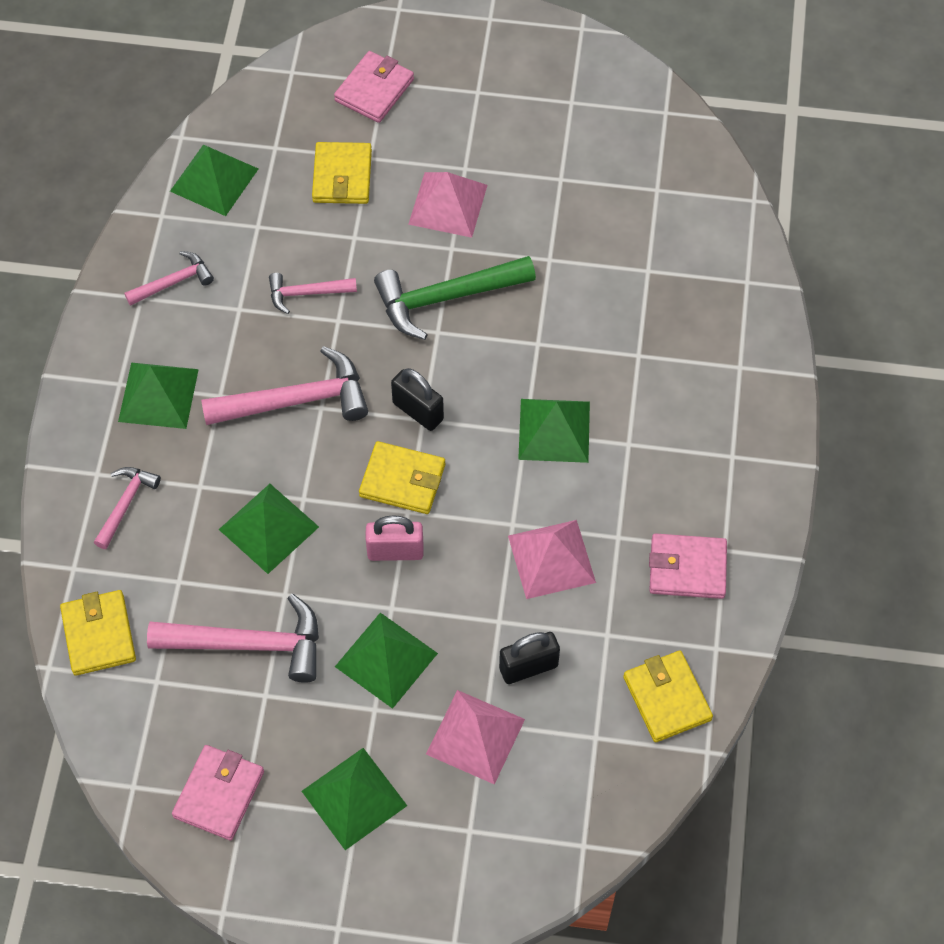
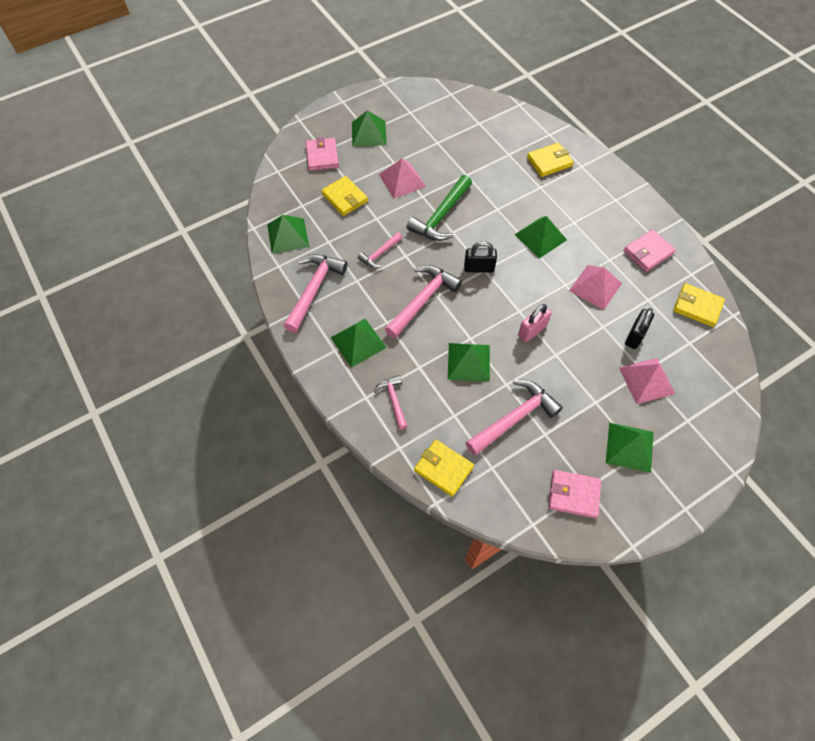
camera: 40 degrees left, 0 degrees up
pink hammer [124,251,214,306] -> pink hammer [284,254,347,333], size x1.79
pink wallet [172,745,264,841] -> pink wallet turned 60 degrees counterclockwise [548,470,601,518]
green pyramid [335,613,438,709] -> green pyramid moved to [352,110,387,147]
yellow wallet [359,441,445,514] -> yellow wallet moved to [527,143,574,177]

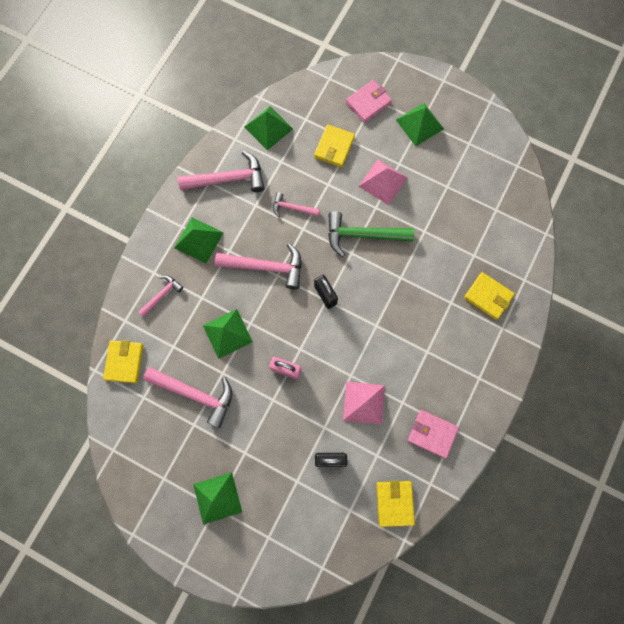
camera: 60 degrees right, 15 degrees up
green pyramid [514,216,567,258] -> none
pink wallet [548,470,601,518] -> none
pink pyramid [619,358,675,404] -> none

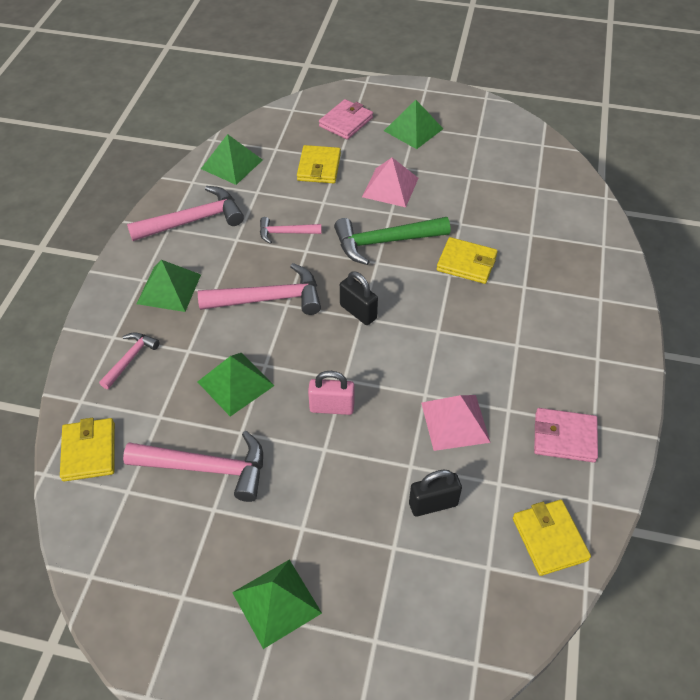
camera: 15 degrees left, 25 degrees down
yellow wallet [464,272,515,320] -> yellow wallet moved to [437,237,498,284]

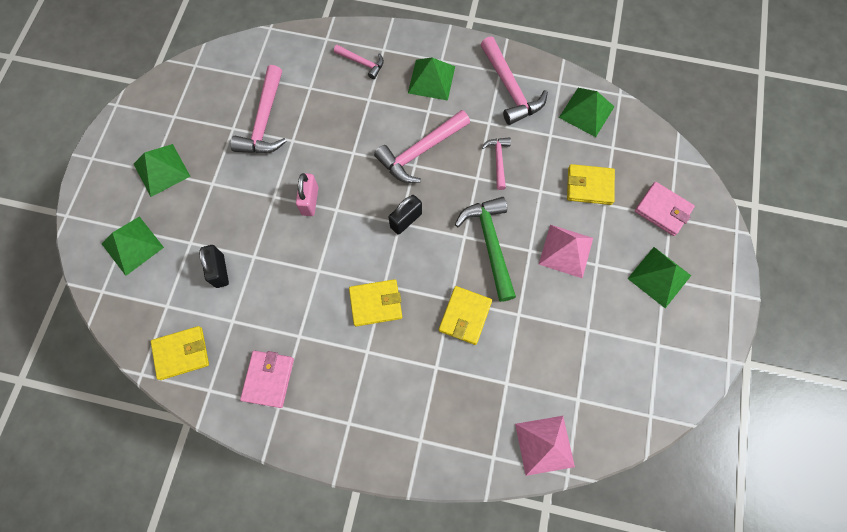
camera: 90 degrees right, 20 degrees up
yellow wallet [60,418,115,482] -> yellow wallet moved to [349,279,402,326]
pink hammer [198,263,321,315] -> pink hammer turned 60 degrees clockwise [374,110,470,183]
green pyramid [198,353,275,416] -> green pyramid moved to [102,216,164,276]
pink pyramid [421,395,491,451] -> pink pyramid moved to [515,416,575,476]

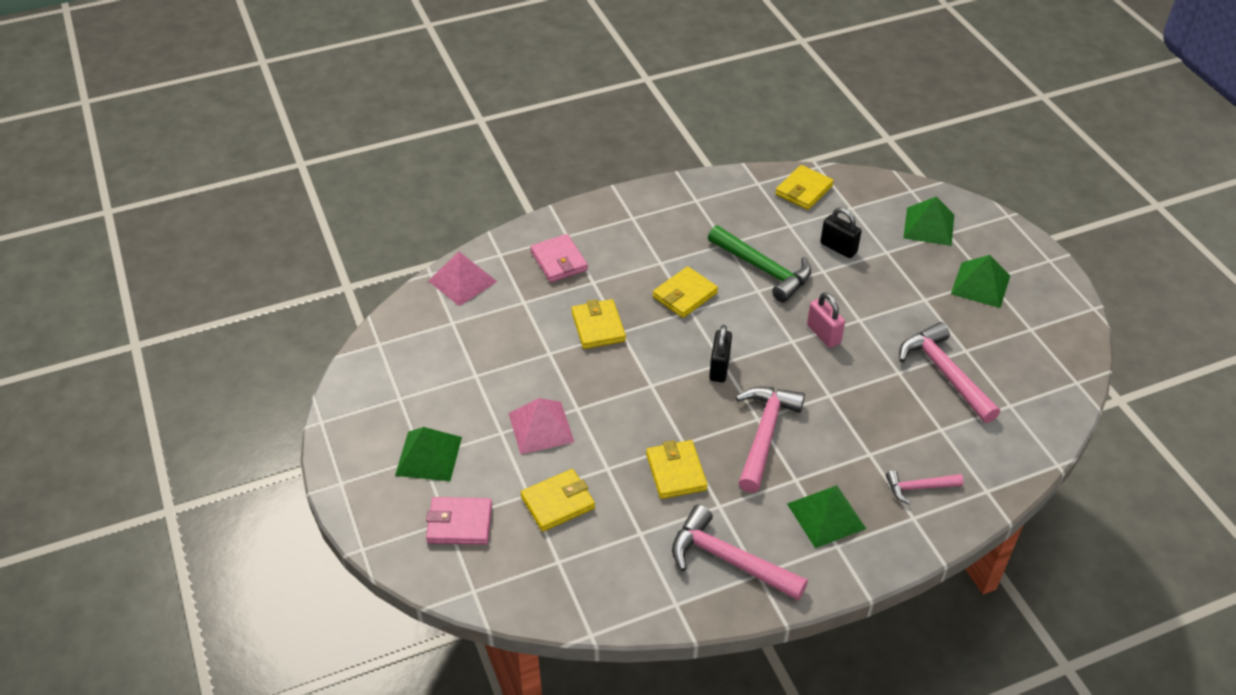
camera: 145 degrees right, 25 degrees down
pink wallet [240,351,294,408] -> pink wallet moved to [530,234,588,282]
green hammer [455,197,516,302] -> green hammer moved to [708,225,811,303]
pink hammer [482,137,511,190] -> yellow wallet [646,440,708,499]
green pyramid [559,88,615,137] -> none

